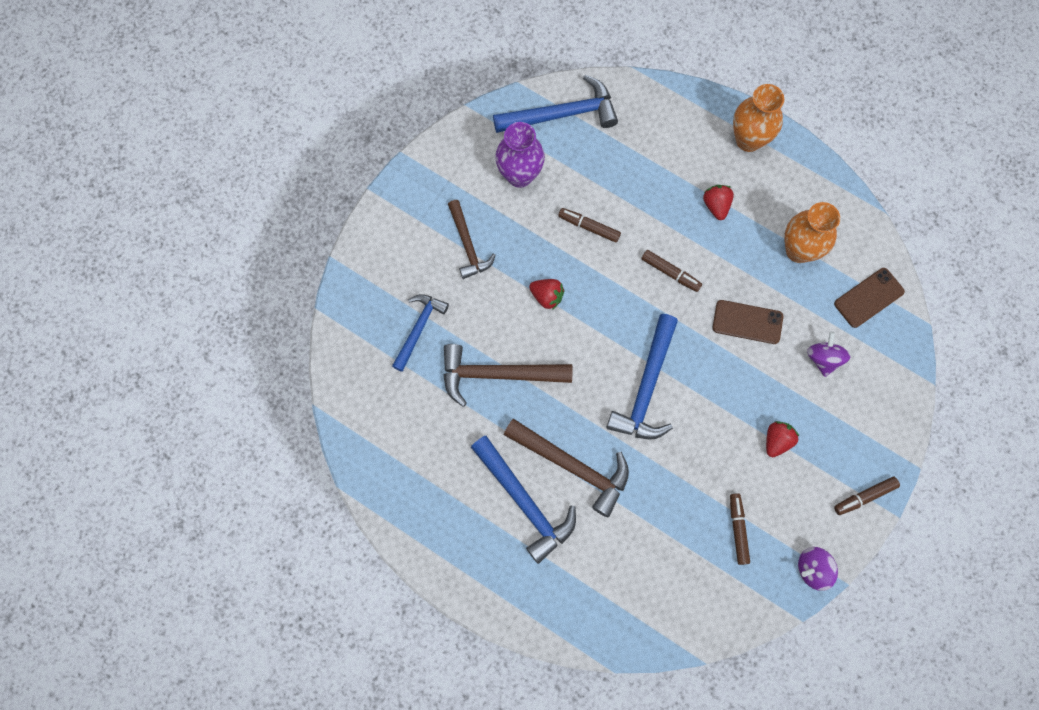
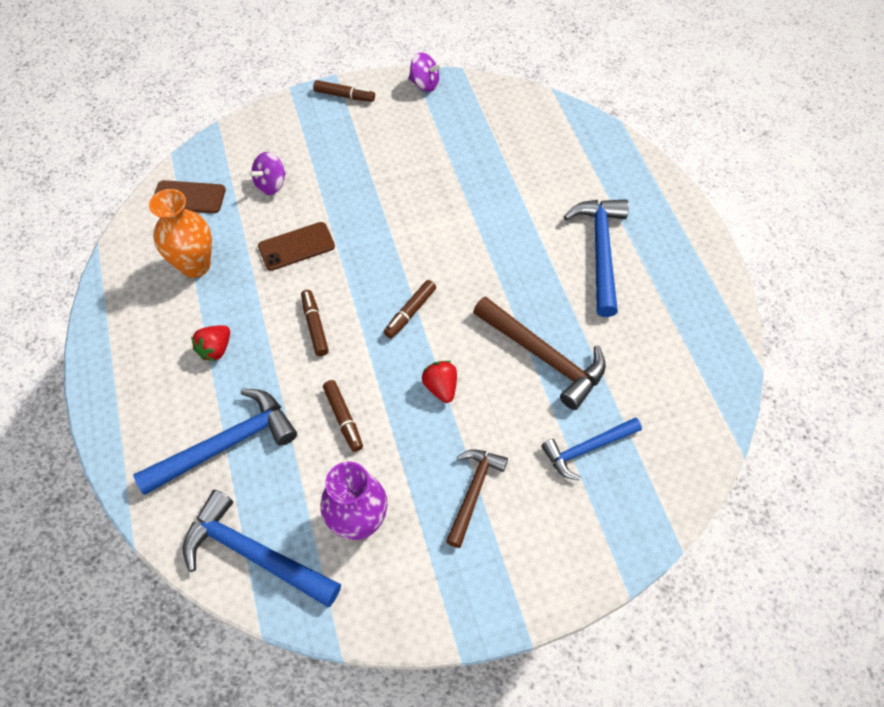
camera: 140 degrees left, 15 degrees down
brown hammer [504,419,629,517] -> none
blue hammer [606,314,678,440] -> blue hammer moved to [133,389,297,495]
brown phone [712,300,783,344] -> brown phone turned 75 degrees counterclockwise [258,222,335,271]
brown marker [730,493,750,565] -> brown marker moved to [384,280,436,338]
orange vase [733,84,784,152] -> none
red strawberry [766,421,799,457] -> none

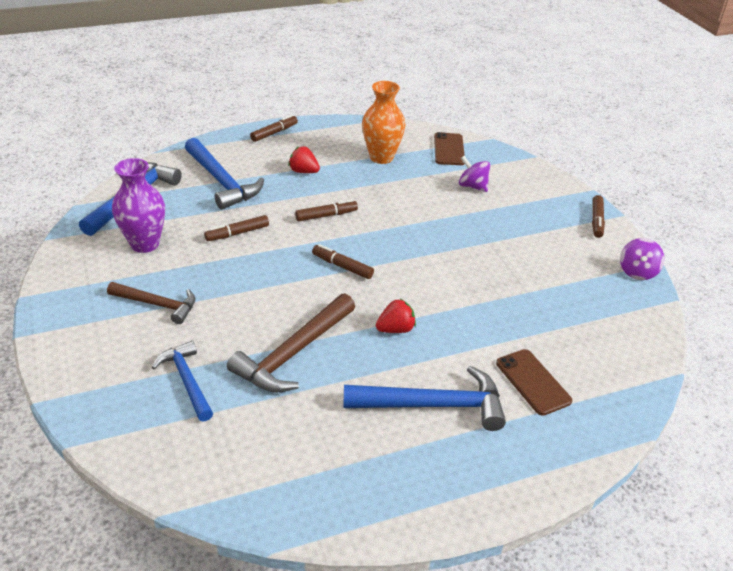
camera: 85 degrees right, 20 degrees down
brown phone [258,222,335,271] -> brown phone moved to [496,349,572,416]
red strawberry [422,361,457,403] -> red strawberry moved to [376,299,416,333]
none -> brown marker [250,115,298,142]

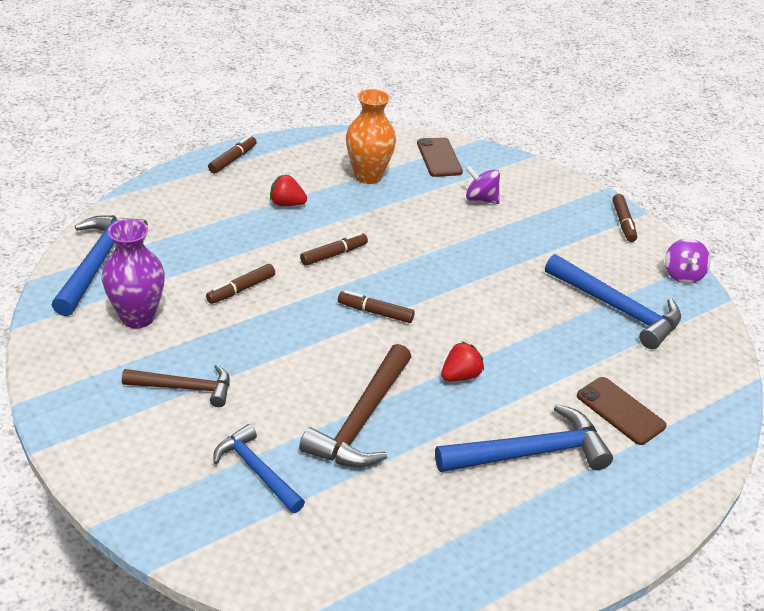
camera: 15 degrees left, 0 degrees up
blue hammer [185,138,264,210] -> blue hammer moved to [545,254,681,349]

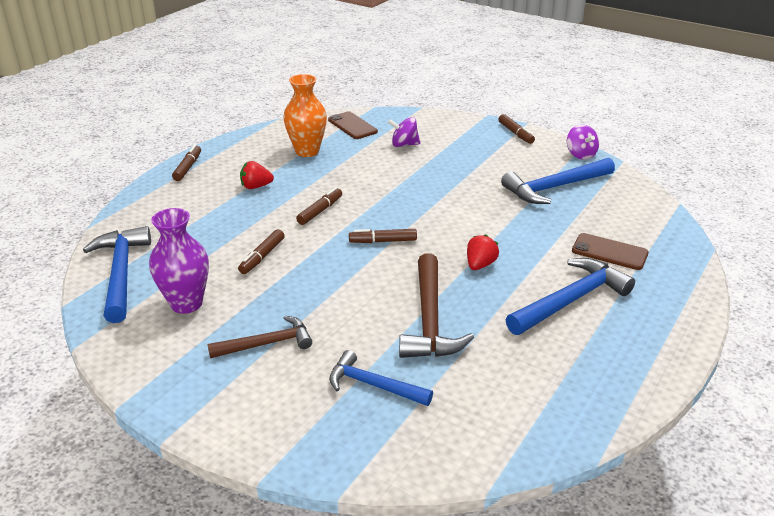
camera: 20 degrees left, 5 degrees down
blue hammer [545,254,681,349] -> blue hammer turned 135 degrees clockwise [501,158,615,204]

